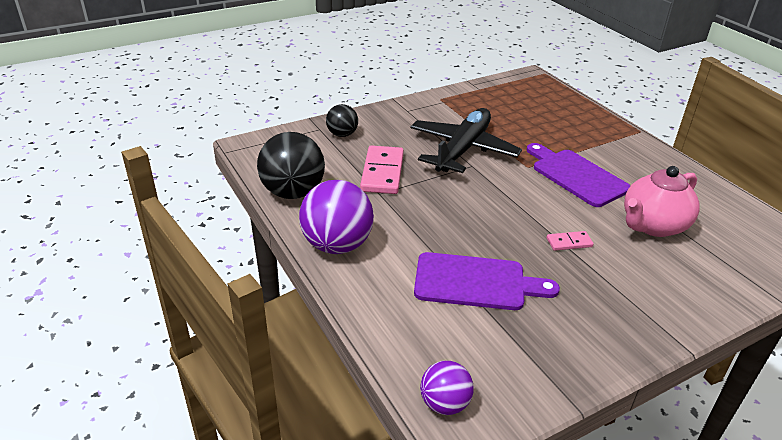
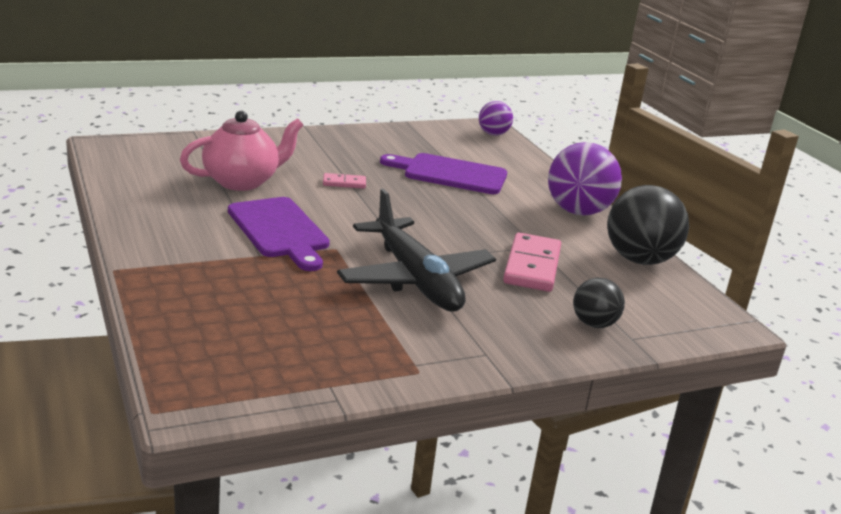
camera: 175 degrees left, 10 degrees down
black plane [411,108,522,173] -> black plane turned 60 degrees counterclockwise [337,189,496,312]

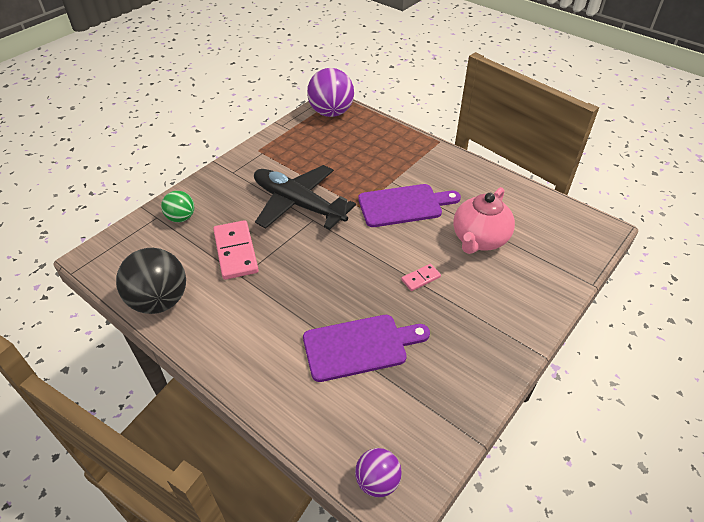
camera: 155 degrees right, 20 degrees up
purple cutting board [228,197,330,271] -> purple cutting board turned 135 degrees clockwise [358,184,461,227]
purple ball [548,142,622,215] -> purple ball moved to [307,68,354,117]
black ball [573,278,625,328] -> green ball [161,191,194,222]

